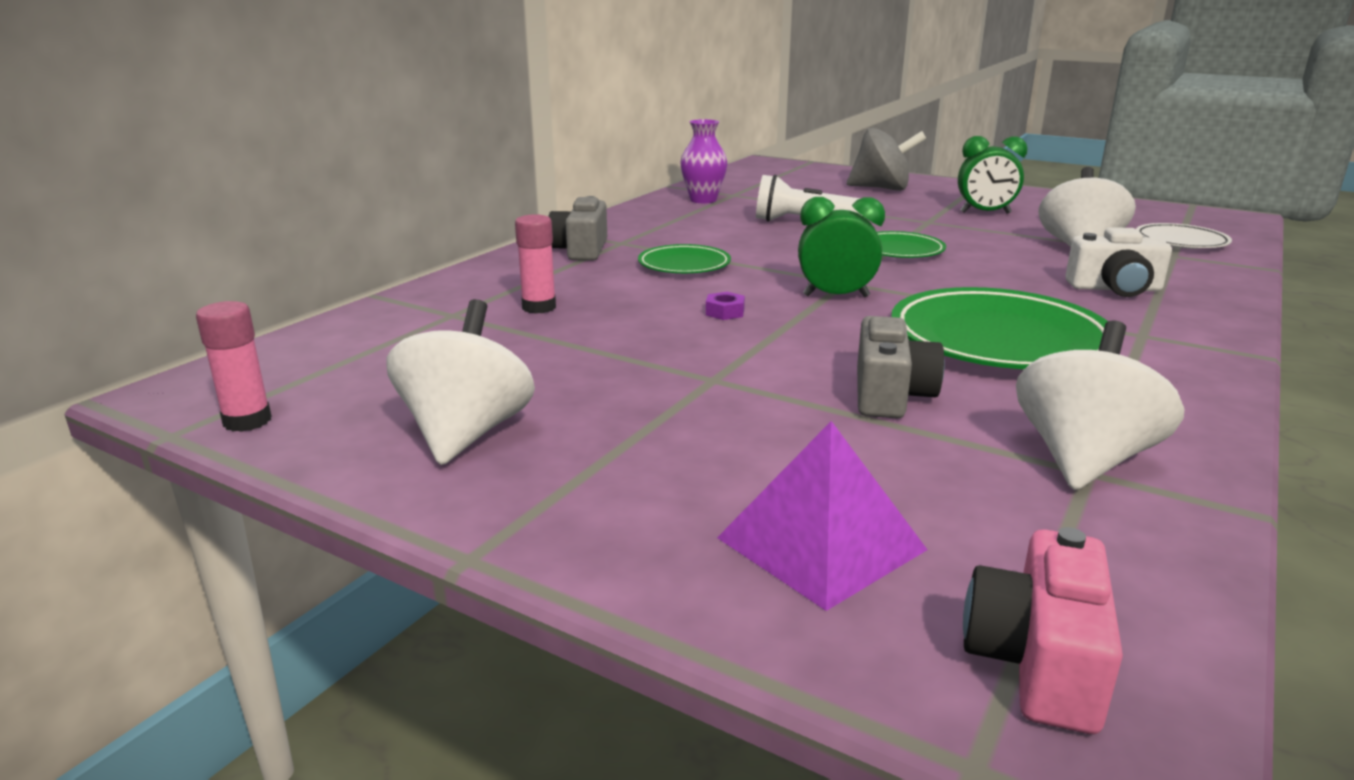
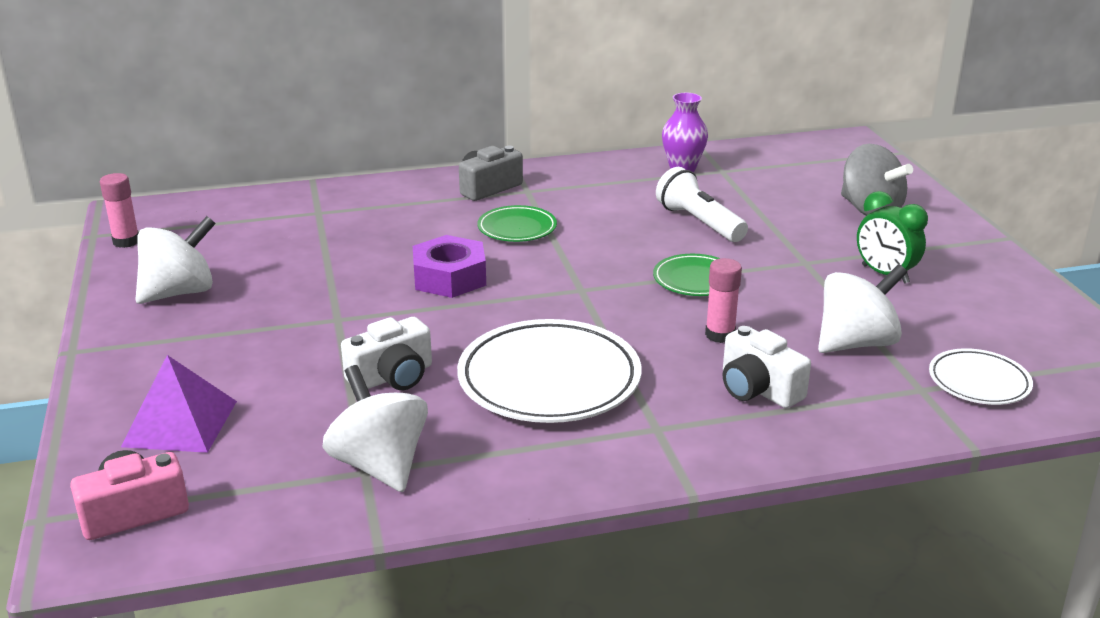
camera: 45 degrees right, 5 degrees up
pink glue stick [515,214,556,314] -> pink glue stick moved to [705,258,742,343]
purple nut [706,292,745,320] -> purple nut [413,235,486,298], size x2.37
green clock [798,197,885,297] -> none
grey camera [857,316,945,418] -> white camera [341,317,432,390]
green plate [891,287,1108,369] -> white plate [457,319,642,423]
white spinning top [1016,320,1184,490] -> white spinning top turned 105 degrees counterclockwise [322,365,428,492]

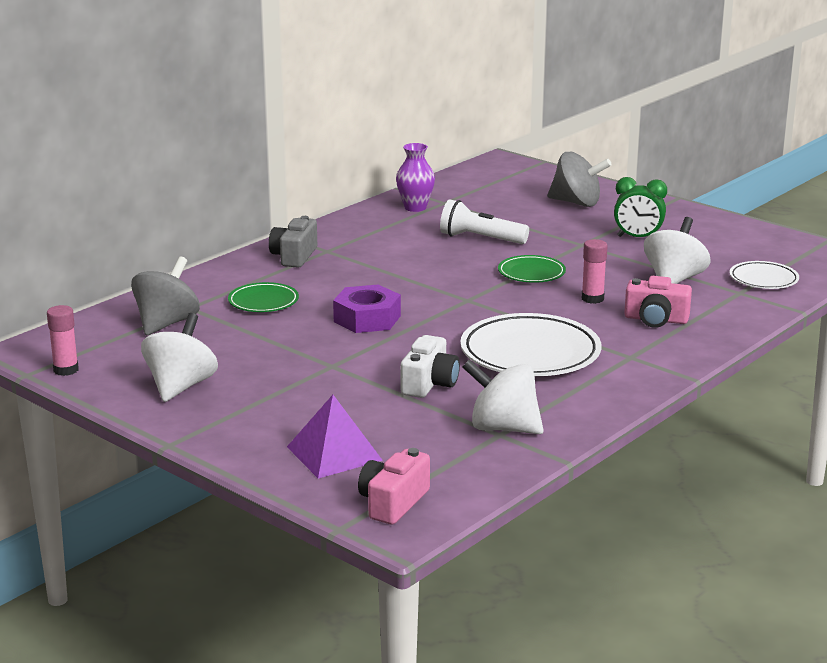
camera: 35 degrees left, 5 degrees down
green plate [478,205,557,242] -> green plate moved to [228,282,299,312]
white camera [723,326,811,408] -> pink camera [624,276,692,328]
none -> grey spinning top [131,256,200,335]

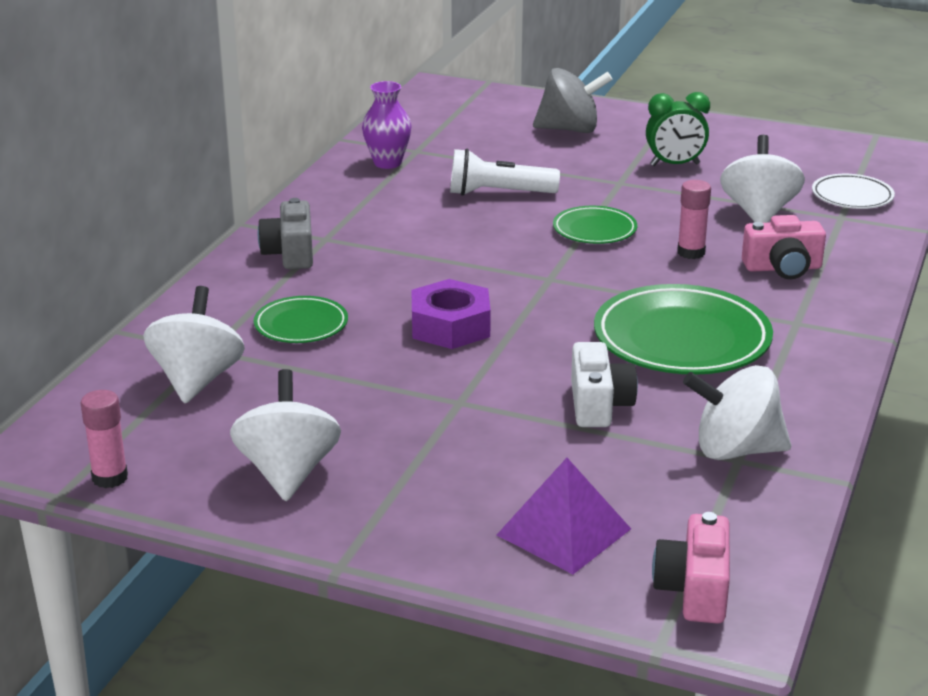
camera: 20 degrees left, 5 degrees up
grey spinning top [131,256,200,335] -> white spinning top [143,286,245,403]
white plate [460,313,602,376] -> green plate [594,284,773,375]

